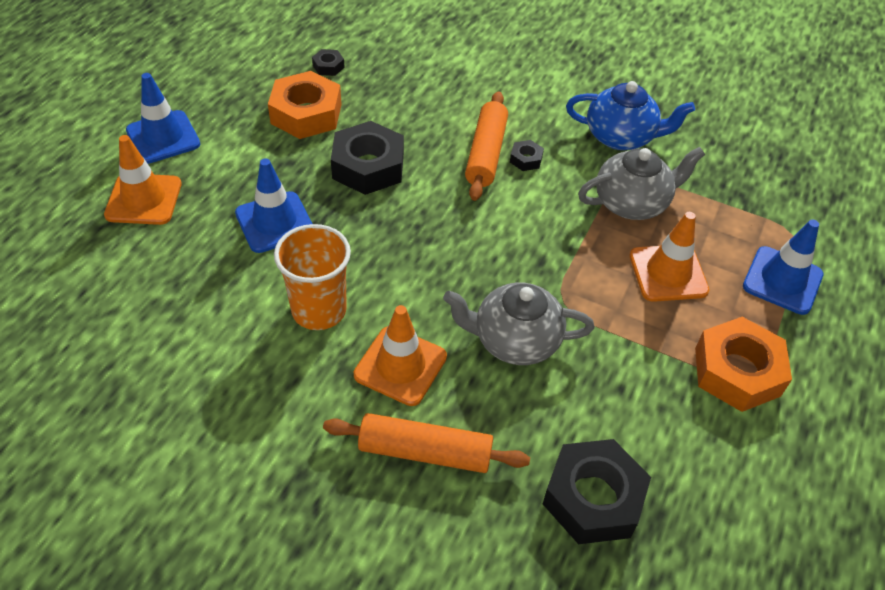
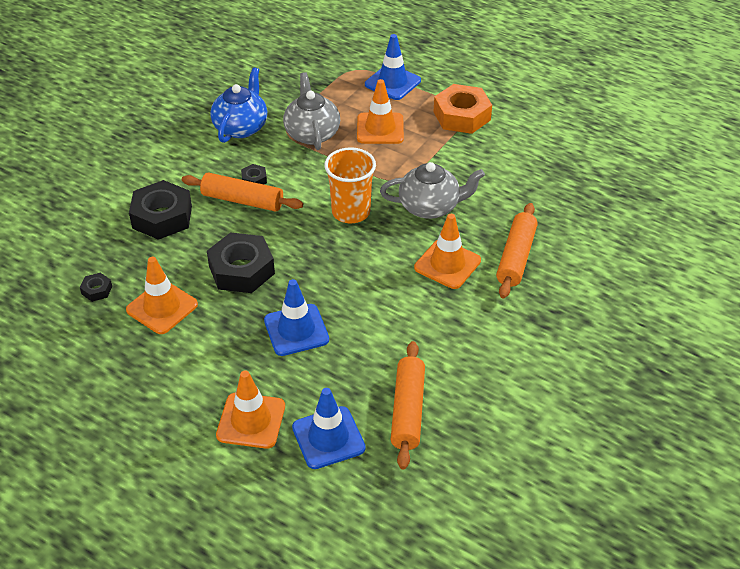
camera: 80 degrees left, 5 degrees down
blue traffic cone [126,73,200,164] -> blue traffic cone moved to [292,388,366,469]
orange nut [268,71,342,139] -> orange traffic cone [126,257,198,334]
orange cup [274,224,351,330] -> orange cup moved to [324,147,376,223]
grey teapot [443,283,594,365] -> grey teapot turned 105 degrees counterclockwise [380,162,485,219]
black nut [543,439,651,544] -> black nut moved to [129,180,192,240]
none -> orange rolling pin [391,341,425,470]

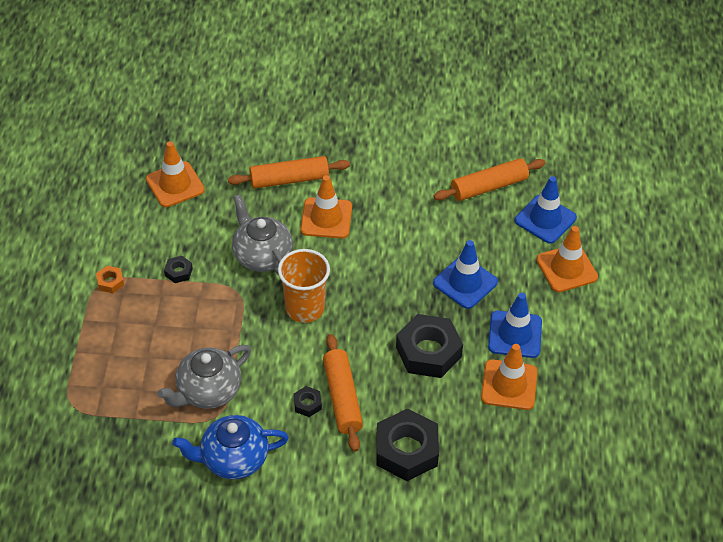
camera: 120 degrees left, 5 degrees up
black nut [80,273,112,302] -> black nut moved to [164,256,193,283]
orange traffic cone [357,79,404,144] -> orange traffic cone moved to [146,141,205,207]
blue traffic cone [365,34,421,100] -> blue traffic cone moved to [488,293,542,358]
orange nut [433,84,492,134] -> orange nut [96,266,124,293], size x0.45

